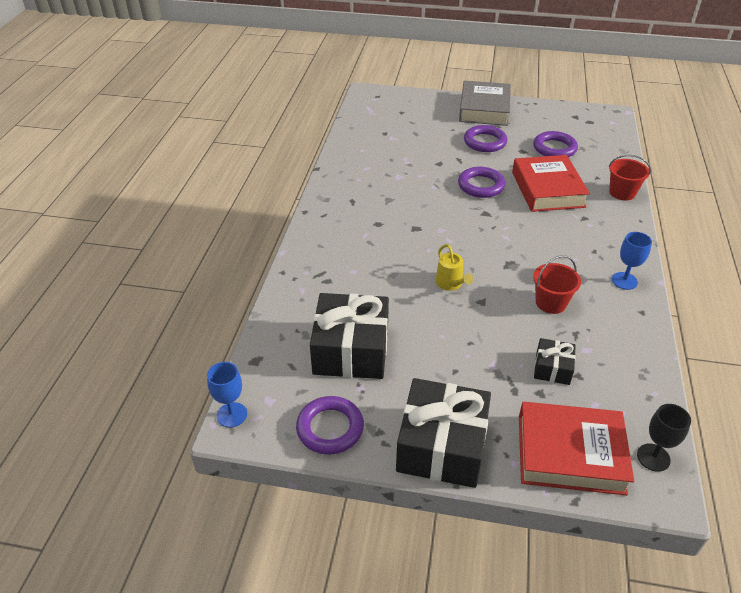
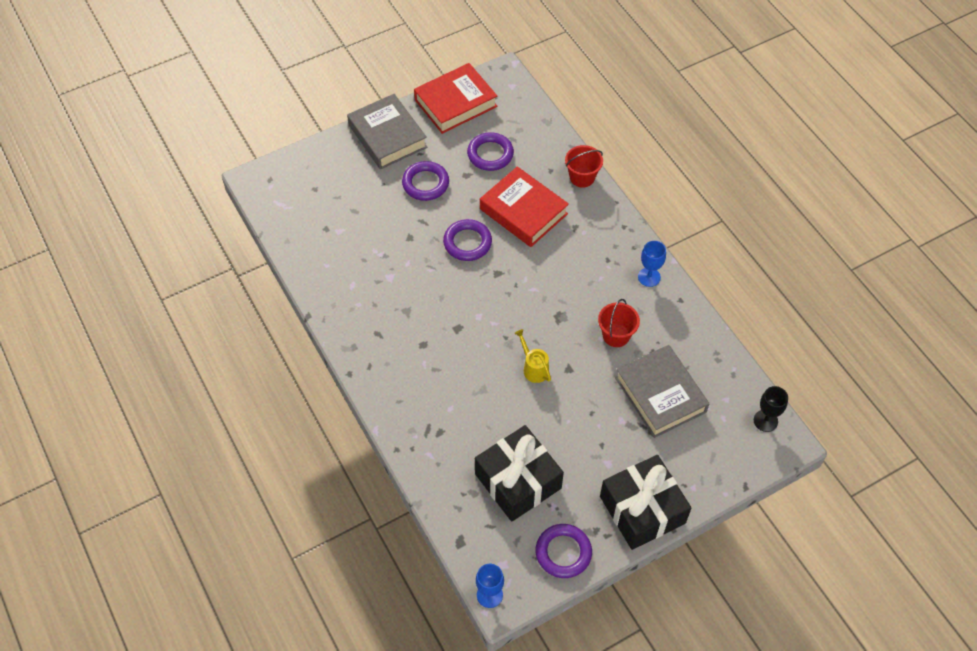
camera: 40 degrees left, 15 degrees up
yellow watering can [435,244,474,291] -> yellow watering can turned 150 degrees counterclockwise [514,329,551,383]
red book [519,402,634,495] -> red book moved to [414,63,497,134]
black gift [534,338,576,385] -> grey book [615,345,709,438]

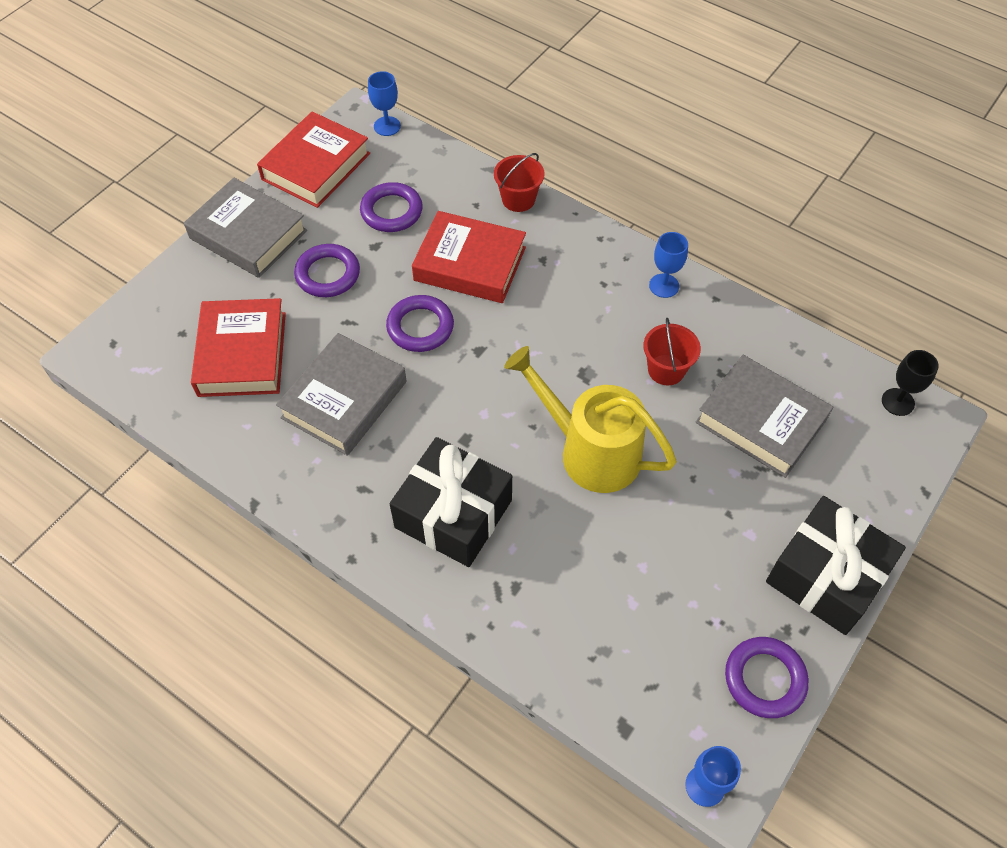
camera: 25 degrees left, 0 degrees up
black gift [475,425,564,522] -> black gift moved to [390,437,512,567]
yellow watering can [514,329,551,383] -> yellow watering can [504,346,677,493], size x2.20
none -> red book [191,298,286,397]
none -> grey book [276,333,407,456]
none -> blue goblet [368,71,401,136]

